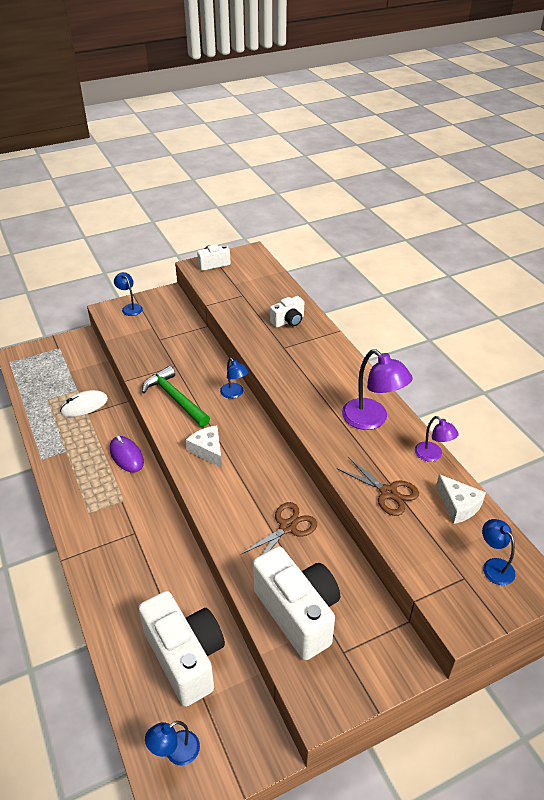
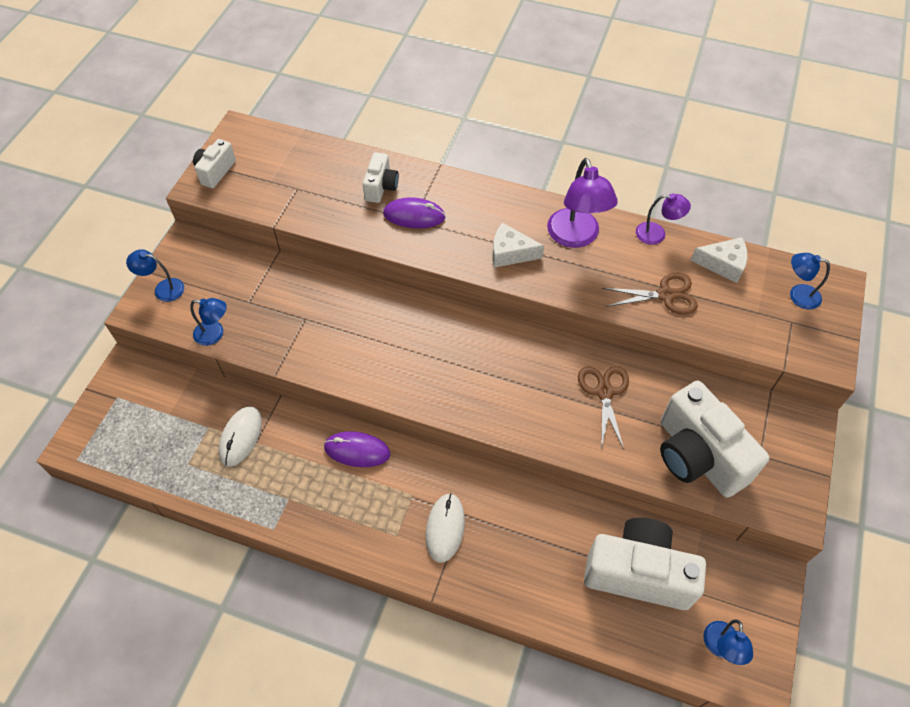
camera: 45 degrees left, 15 degrees up
green hammer [142,366,210,427] -> none
white cheese [186,426,222,468] -> white cheese moved to [493,223,544,268]
blue lamp [220,358,249,399] -> blue lamp moved to [190,298,227,346]
white camera [252,546,340,660] -> white camera turned 135 degrees counterclockwise [660,381,770,498]
purple lamp [342,349,413,430] -> purple lamp turned 75 degrees clockwise [547,158,618,248]
none -> purple mouse [383,197,446,228]
none -> white mouse [426,493,465,563]

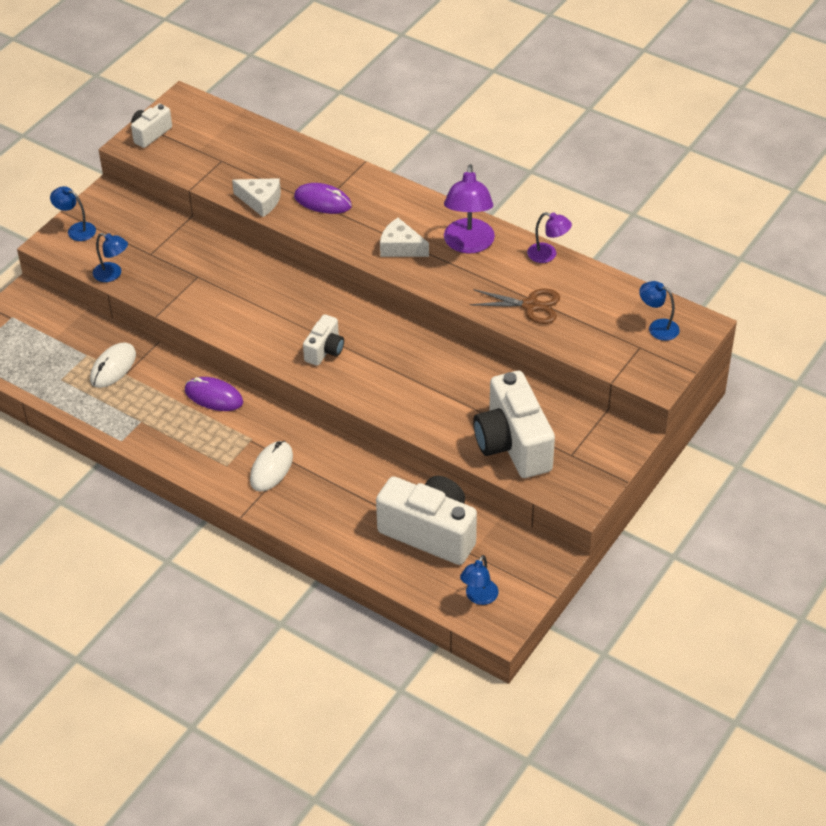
camera: 15 degrees right, 10 degrees down
white camera [363,152,399,203] -> white camera moved to [303,314,344,366]
brown scissors [578,366,629,450] -> none
white cheese [690,237,747,283] -> white cheese moved to [232,178,281,217]

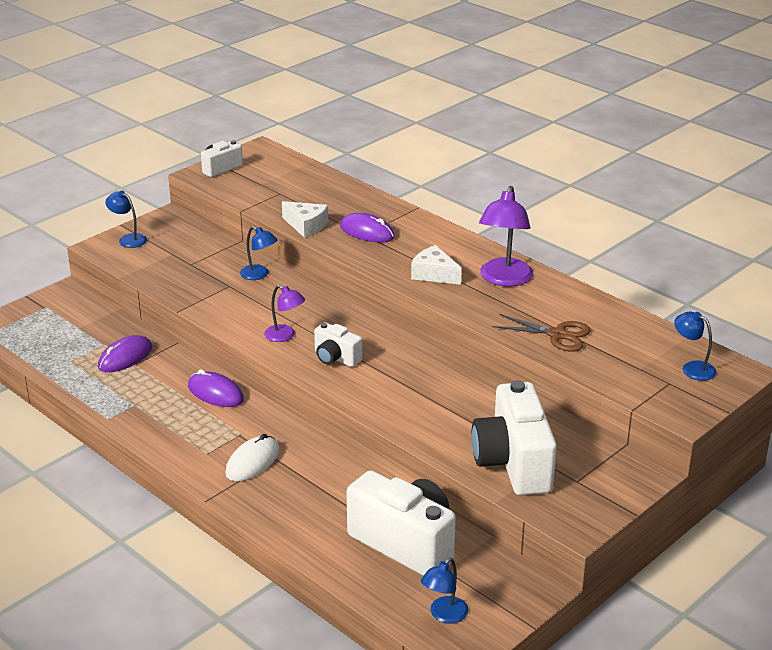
camera: 10 degrees right, 15 degrees down
white mouse [90,342,136,388] -> purple mouse [98,335,152,372]
blue lamp [93,233,128,282] -> blue lamp moved to [240,226,277,280]
white camera [303,314,344,366] -> white camera turned 90 degrees clockwise [314,322,362,367]
purple lamp [527,212,572,263] -> purple lamp moved to [264,285,305,342]

